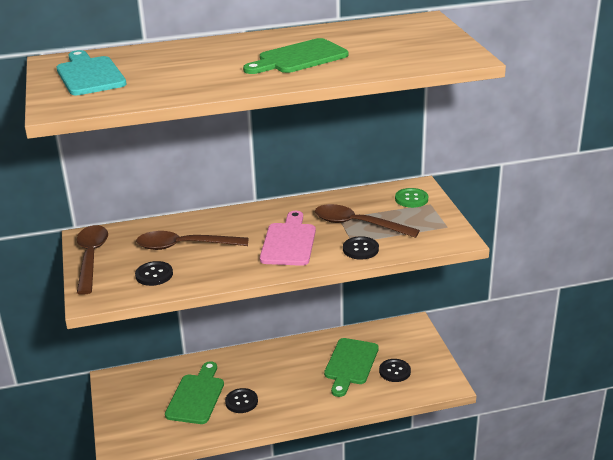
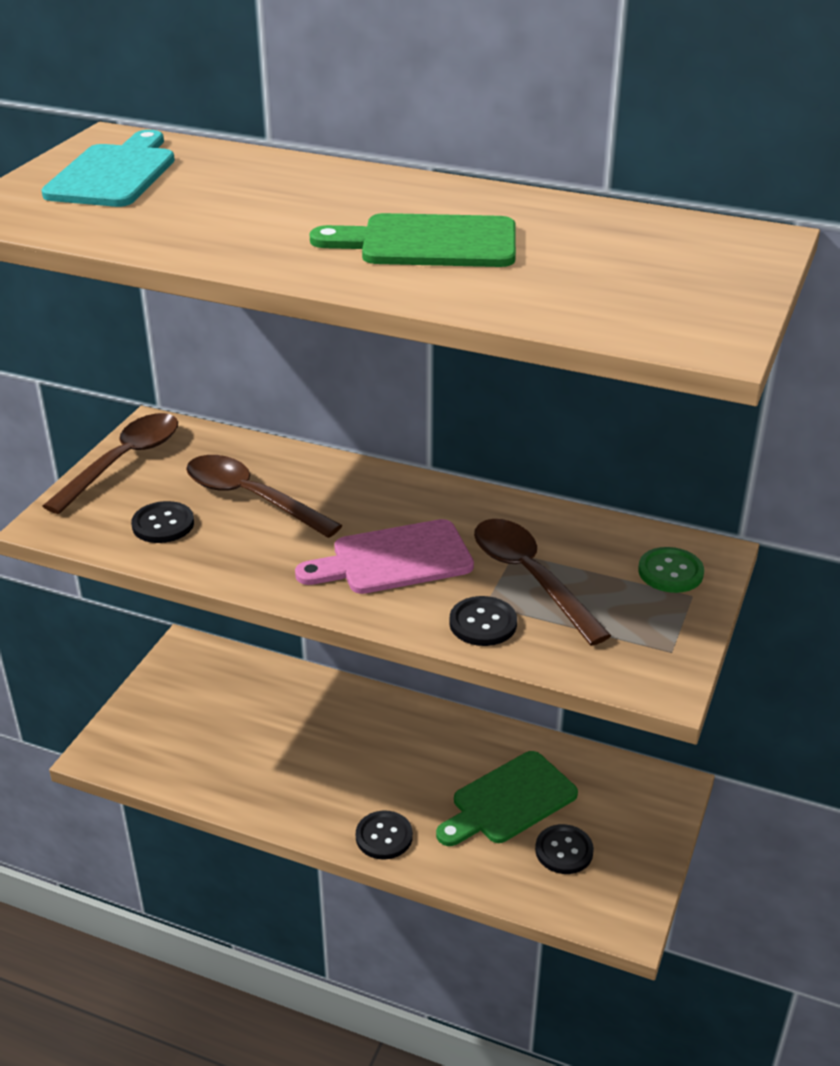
camera: 35 degrees right, 5 degrees up
green cutting board [165,361,224,424] -> none
black button [225,388,258,413] -> black button moved to [356,811,413,859]
pink cutting board [260,211,316,266] -> pink cutting board turned 150 degrees counterclockwise [295,519,474,594]

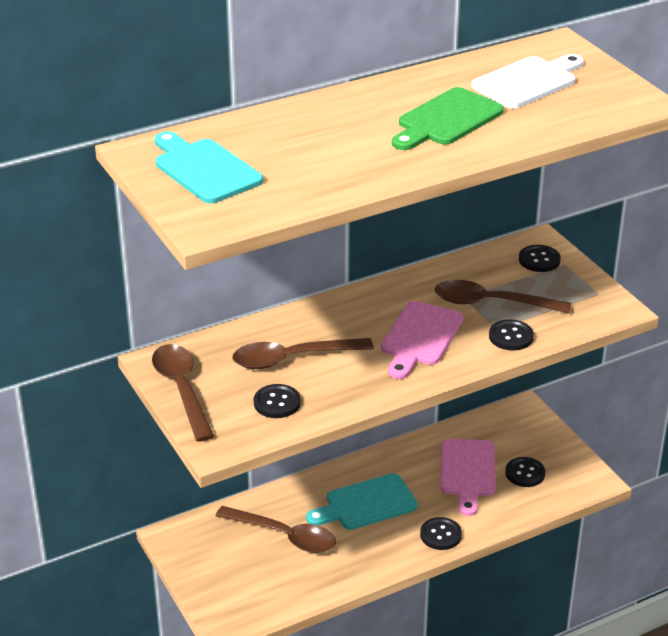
camera: 50 degrees left, 0 degrees up
green cutting board [436,751,578,846] -> pink cutting board [441,439,496,516]
green button [638,547,704,593] -> black button [519,245,561,272]
none -> brown spoon [216,506,336,553]
none -> turquoise cutting board [306,473,418,530]
none -> white cutting board [471,54,584,108]

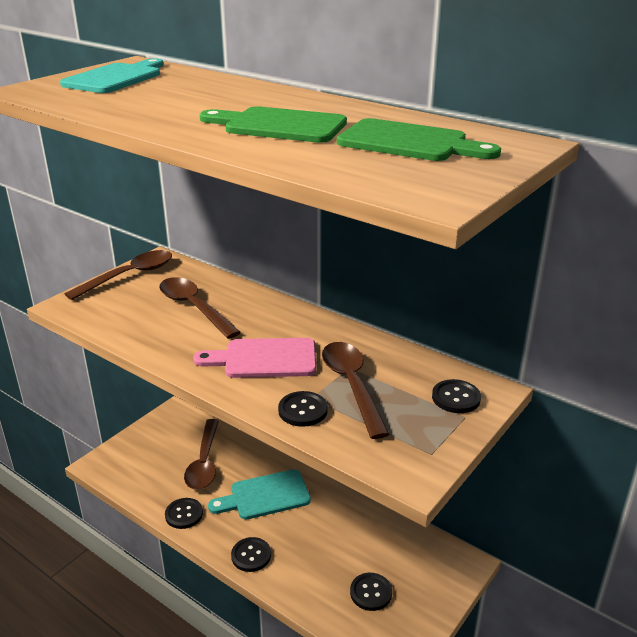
camera: 65 degrees right, 5 degrees down
black button [254,384,301,418] -> black button moved to [165,498,203,529]
turquoise cutting board [306,473,418,530] -> turquoise cutting board turned 60 degrees counterclockwise [208,469,311,520]
pink cutting board [441,439,496,516] -> none
white cutting board [471,54,584,108] -> green cutting board [337,118,501,161]

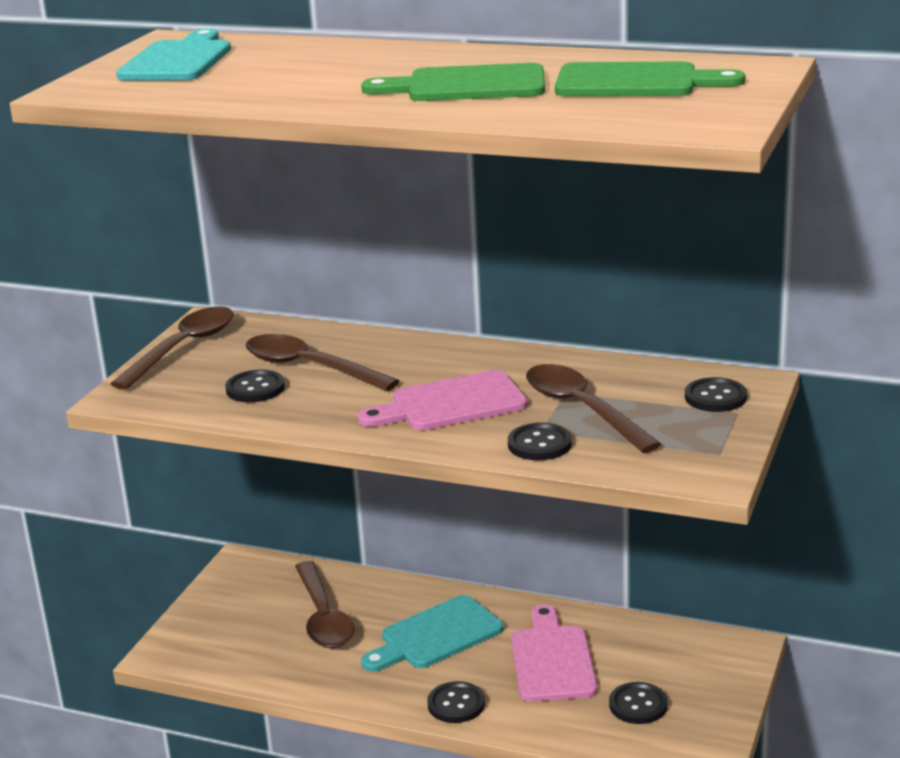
camera: 15 degrees left, 5 degrees down
black button [165,498,203,529] -> black button moved to [225,370,285,402]
none -> pink cutting board [511,605,597,702]

